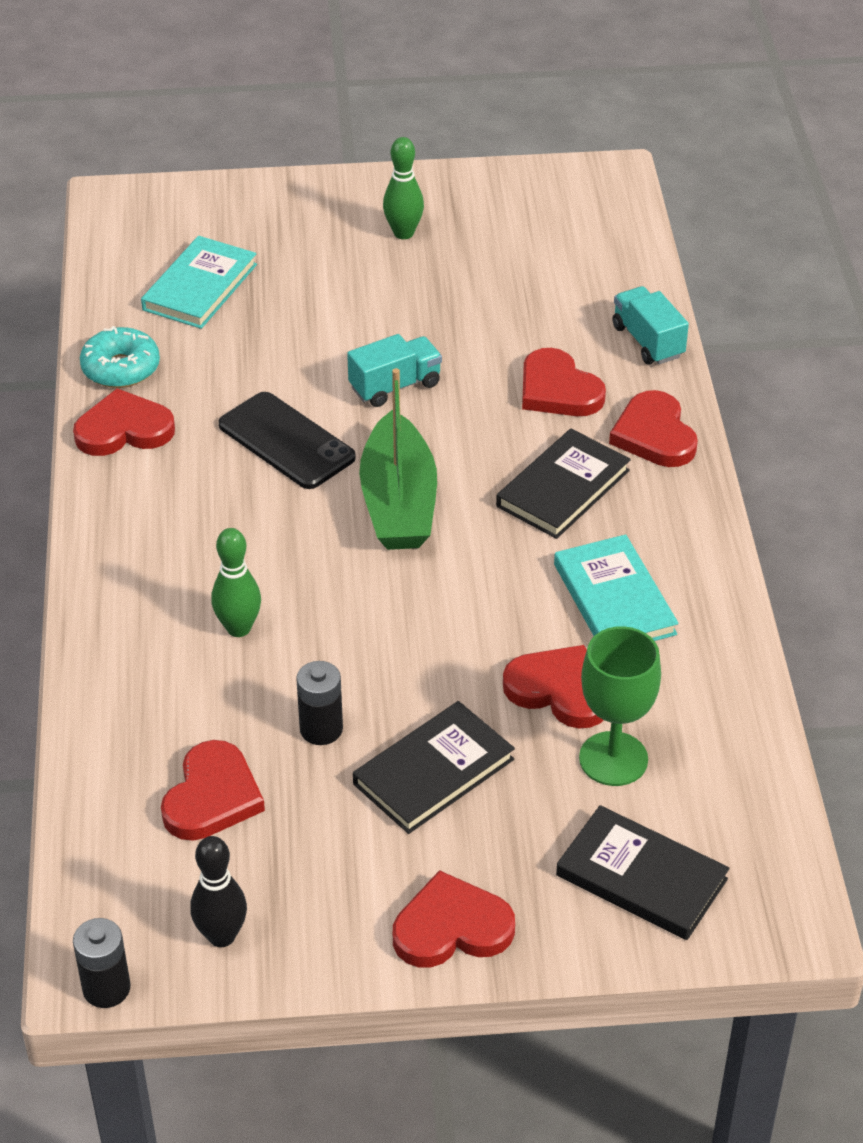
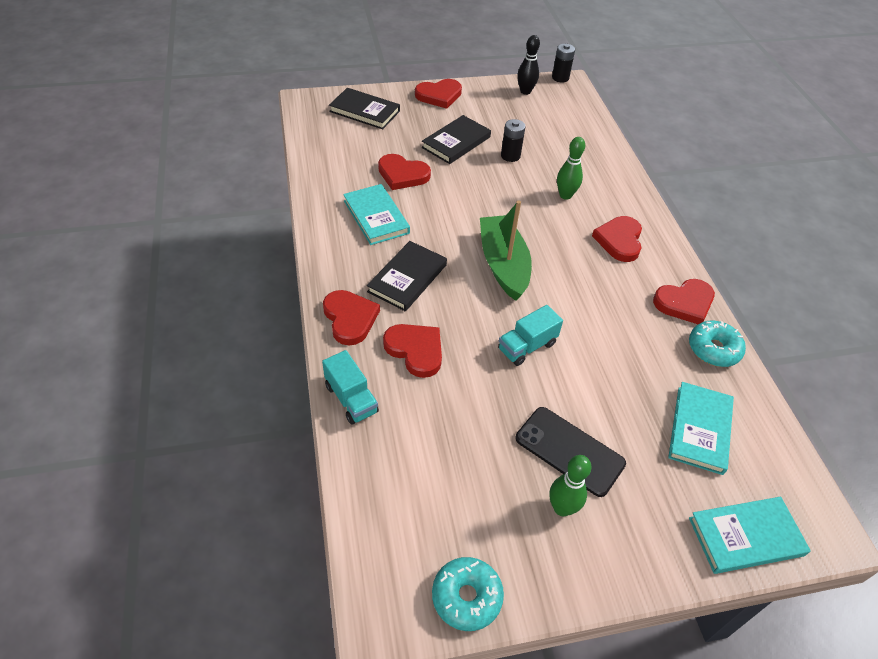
camera: 170 degrees right, 5 degrees up
red heart [161,740,265,841] -> red heart moved to [592,216,642,262]
black phone [218,392,356,489] -> black phone moved to [516,407,626,497]
green goblet [579,626,661,786] -> none
none -> turquoise donut [432,557,504,631]
none -> turquoise book [689,497,811,574]

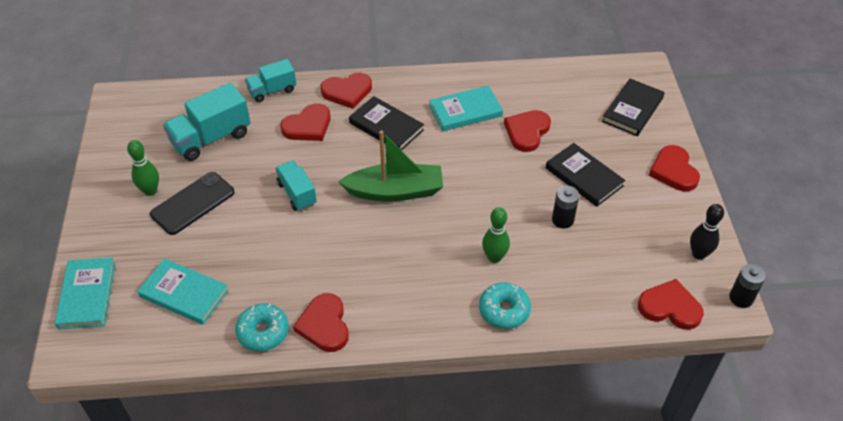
camera: 100 degrees right, 0 degrees up
turquoise donut [432,557,504,631] -> turquoise donut moved to [479,282,531,329]
red heart [592,216,642,262] -> red heart moved to [638,279,704,330]
none -> turquoise truck [163,83,251,161]

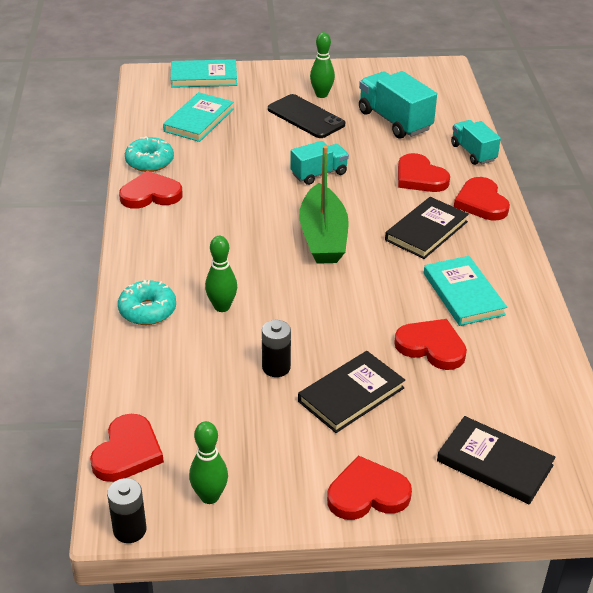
camera: 90 degrees right, 10 degrees down
black bowling pin [690,204,724,260] -> green bowling pin [189,421,228,504]

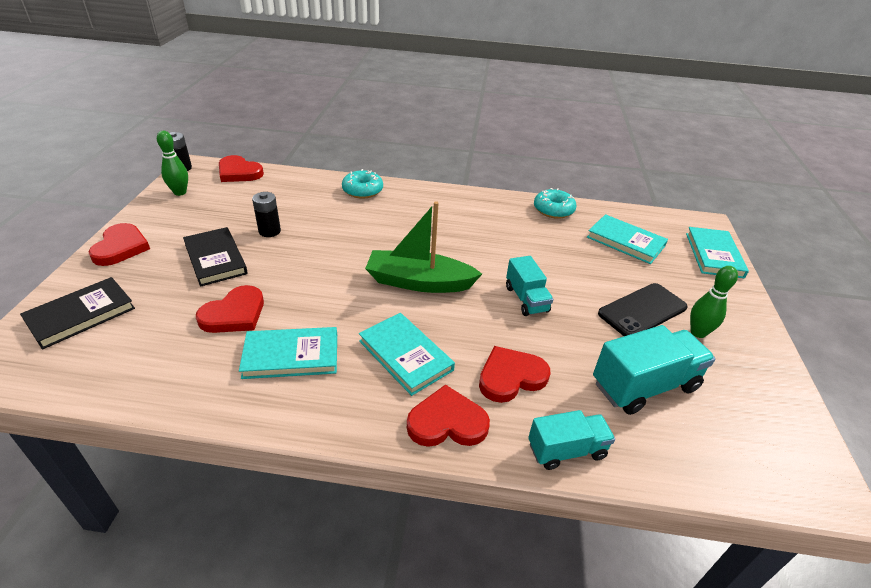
camera: 100 degrees right, 0 degrees up
red heart [119,171,183,209] -> none
green bowling pin [205,236,237,312] -> none
black book [385,197,469,259] -> turquoise book [359,313,455,396]

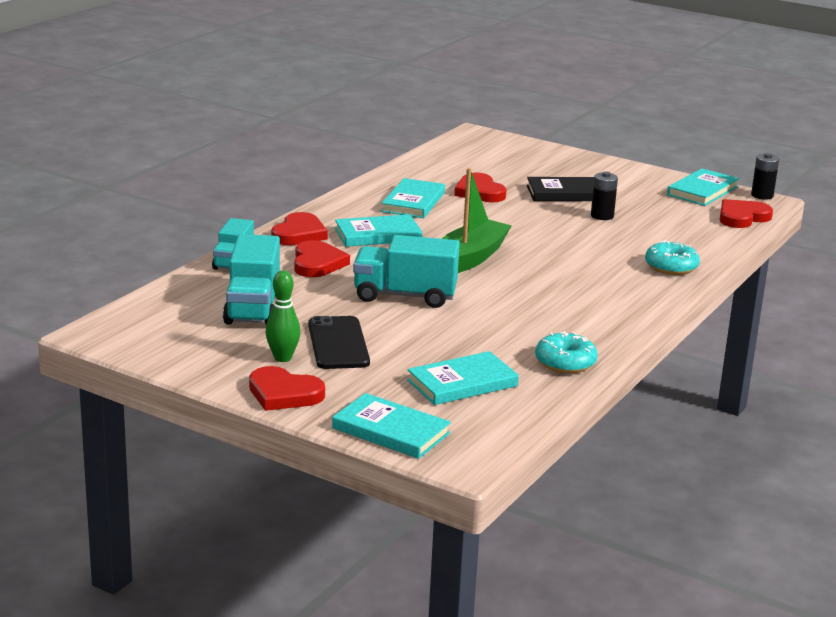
camera: 115 degrees right, 15 degrees down
black book [20,277,135,350] -> none
red heart [89,223,150,266] -> red heart moved to [249,366,325,411]
green bowling pin [157,131,188,196] -> turquoise book [667,168,739,206]
turquoise truck [506,256,553,316] -> turquoise truck [353,235,460,308], size x1.59

